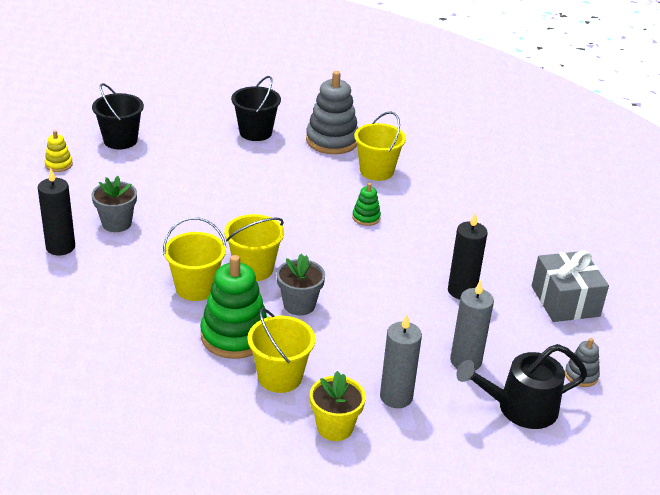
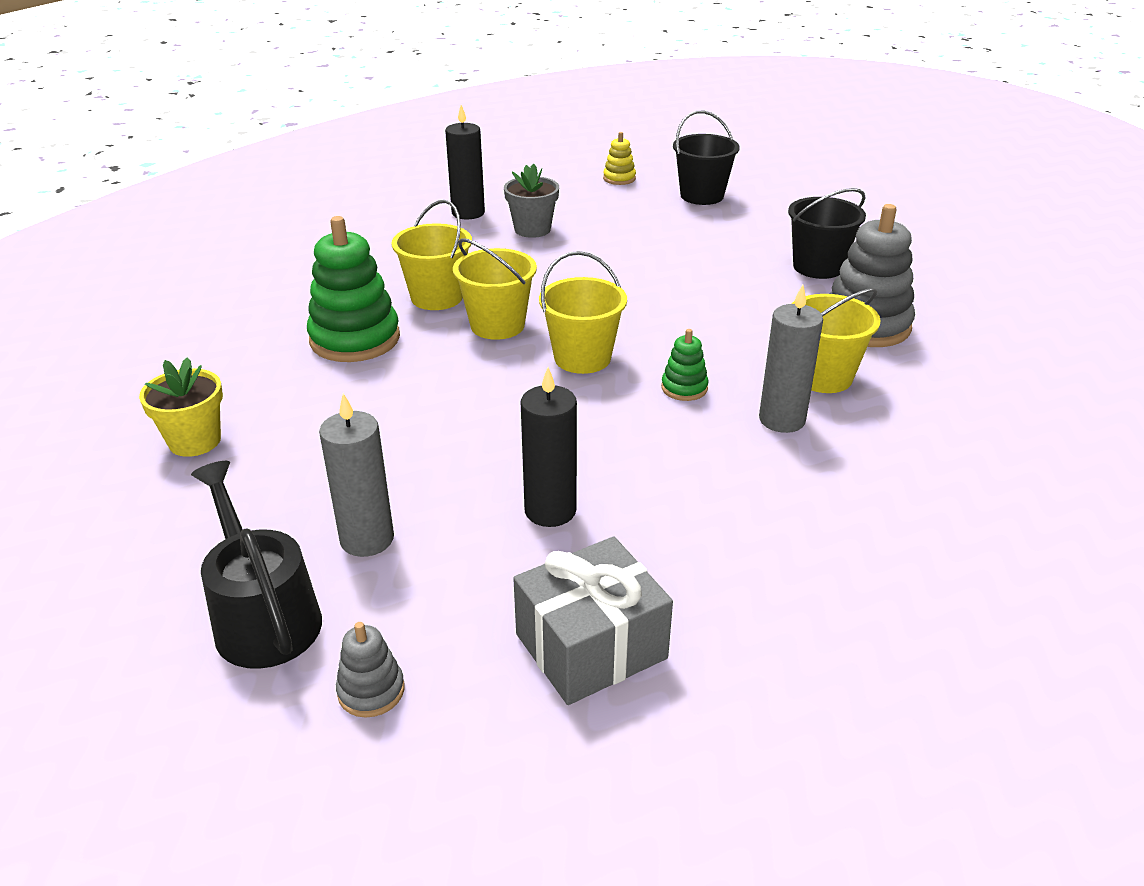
camera: 75 degrees right, 0 degrees up
yellow bucket [247,308,315,393] -> yellow bucket moved to [539,251,627,374]
grey flower pot [276,253,325,316] -> none
grey candle [380,315,422,408] -> grey candle moved to [759,285,823,433]

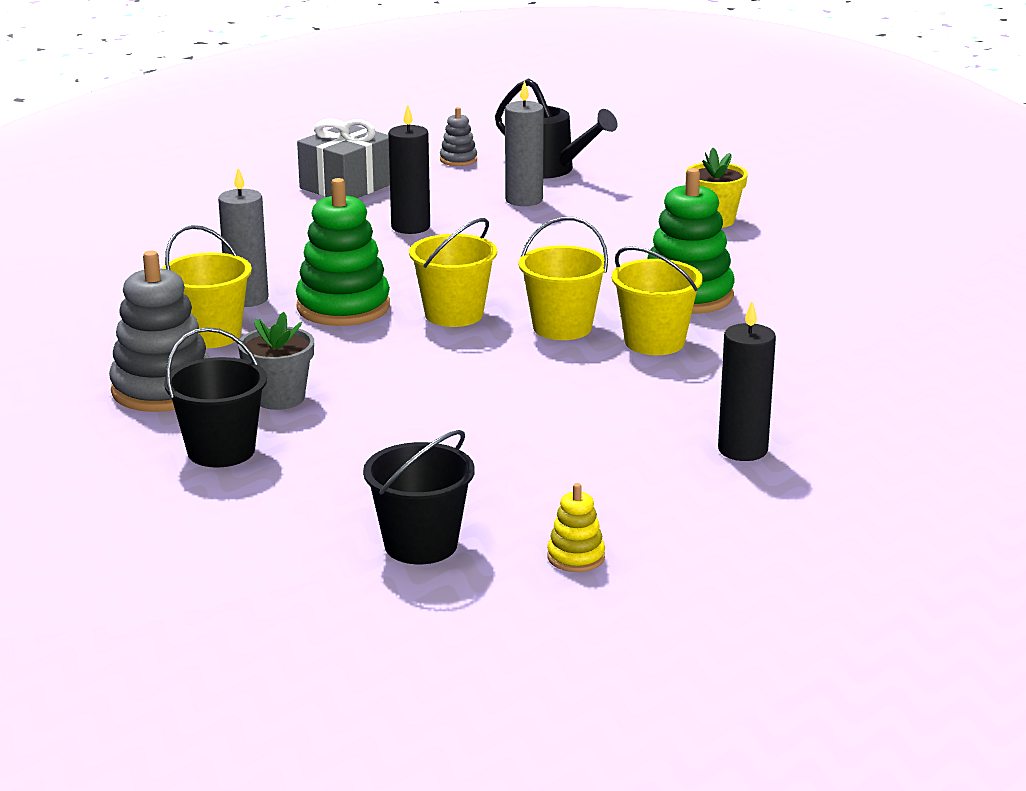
camera: 160 degrees right, 10 degrees down
grey flower pot [504,164,559,238] -> grey flower pot moved to [238,312,314,410]
green stacking toy [661,329,708,401] -> green stacking toy [296,178,390,326], size x2.08

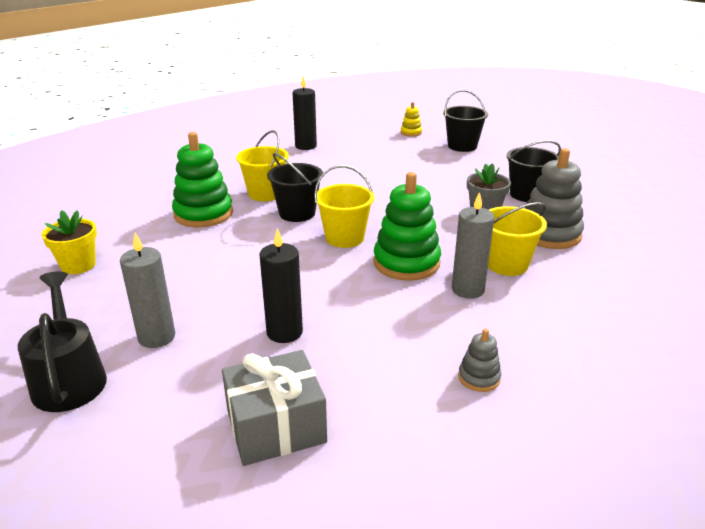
camera: 150 degrees left, 5 degrees up
grey stacking toy [440,107,477,166] -> grey stacking toy moved to [458,329,501,392]
yellow bucket [519,217,608,340] -> black bucket [267,153,323,222]

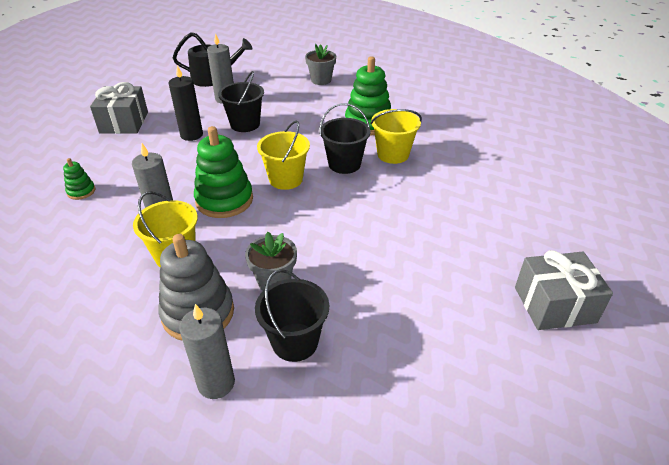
camera: 110 degrees right, 10 degrees up
yellow flower pot [42,210,97,274] -> grey flower pot [305,44,336,85]
black candle [293,76,317,150] -> none
yellow stacking toy [401,102,422,137] -> grey gift [515,250,613,330]
black bucket [443,90,488,152] -> black bucket moved to [218,71,264,132]
grey stacking toy [458,329,501,392] -> green stacking toy [63,158,95,200]
none -> grey candle [179,304,235,399]

